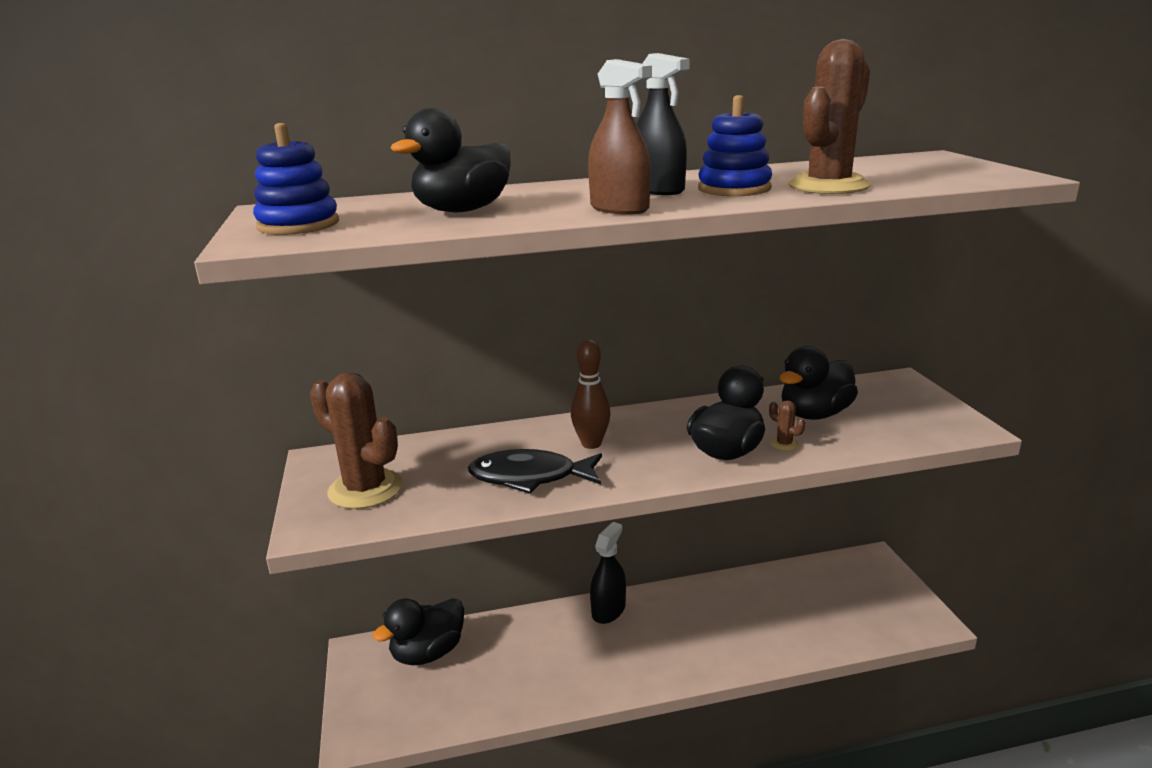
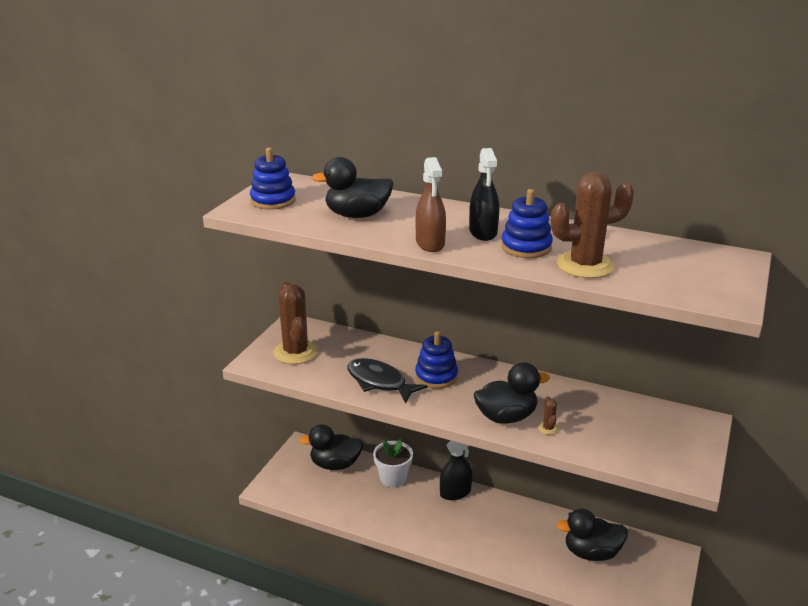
camera: 35 degrees right, 5 degrees up
brown bowling pin [571,339,611,449] -> blue stacking toy [415,331,458,389]
black duck [779,346,858,420] -> black duck moved to [556,509,628,561]
none -> white flower pot [373,439,413,487]

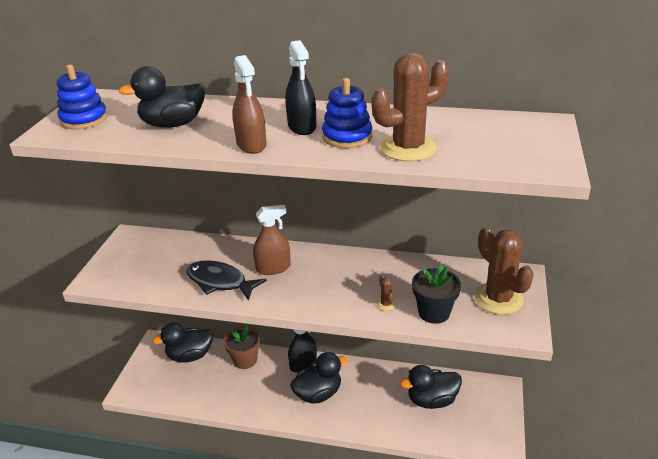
camera: 10 degrees left, 5 degrees up
brown cactus [274,282,318,364] -> brown cactus moved to [475,226,534,315]
white flower pot [373,439,413,487] -> brown flower pot [224,325,260,369]
blue stacking toy [415,331,458,389] -> brown spray bottle [253,205,291,275]
black duck [473,362,550,424] -> black duck moved to [290,352,348,403]
none -> black flower pot [412,264,461,324]

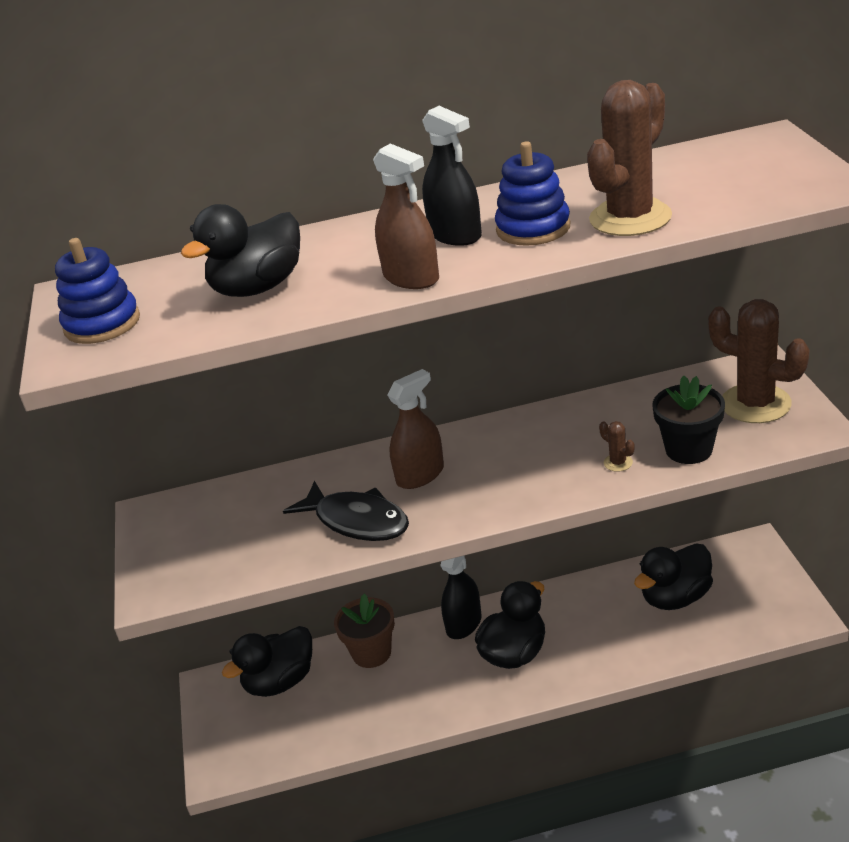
camera: 20 degrees left, 0 degrees up
black fish [187,260,267,301] -> black fish turned 150 degrees counterclockwise [283,481,409,541]

